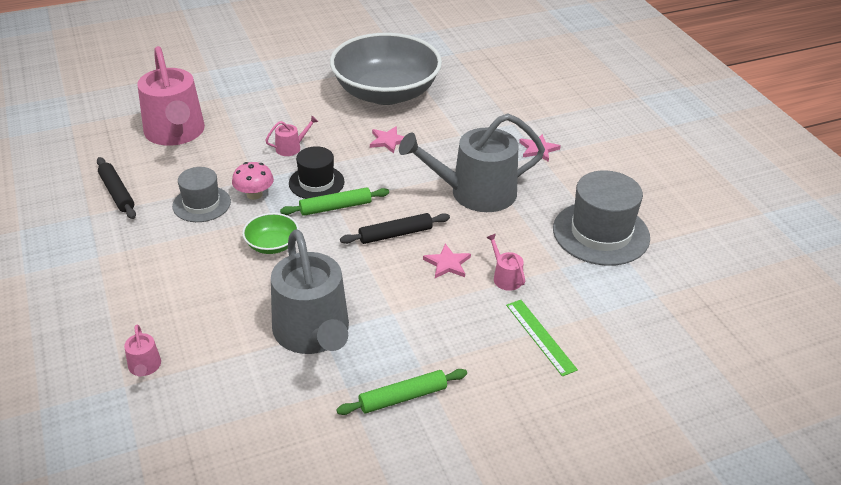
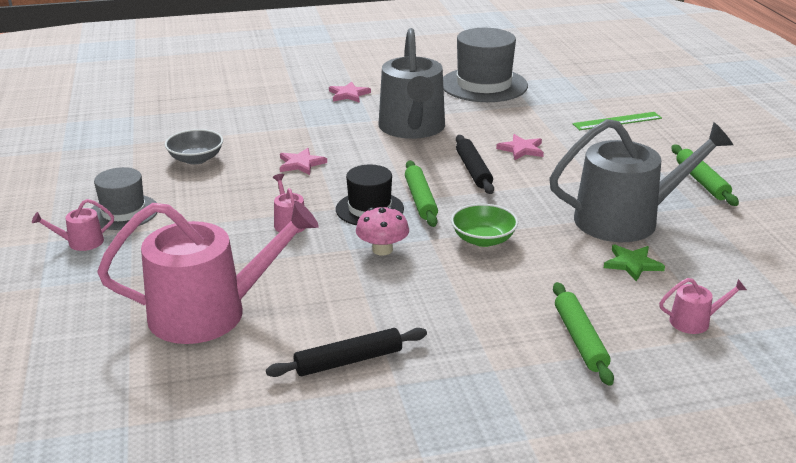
camera: 80 degrees left, 10 degrees down
grey hat [172,167,231,222] -> grey hat moved to [91,167,158,230]
grey bowl [330,33,442,105] -> grey bowl [165,129,223,165], size x0.41
pink watering can [486,234,525,291] -> pink watering can moved to [32,199,114,251]
none -> green rolling pin [553,282,614,386]
none -> green star [604,244,665,282]

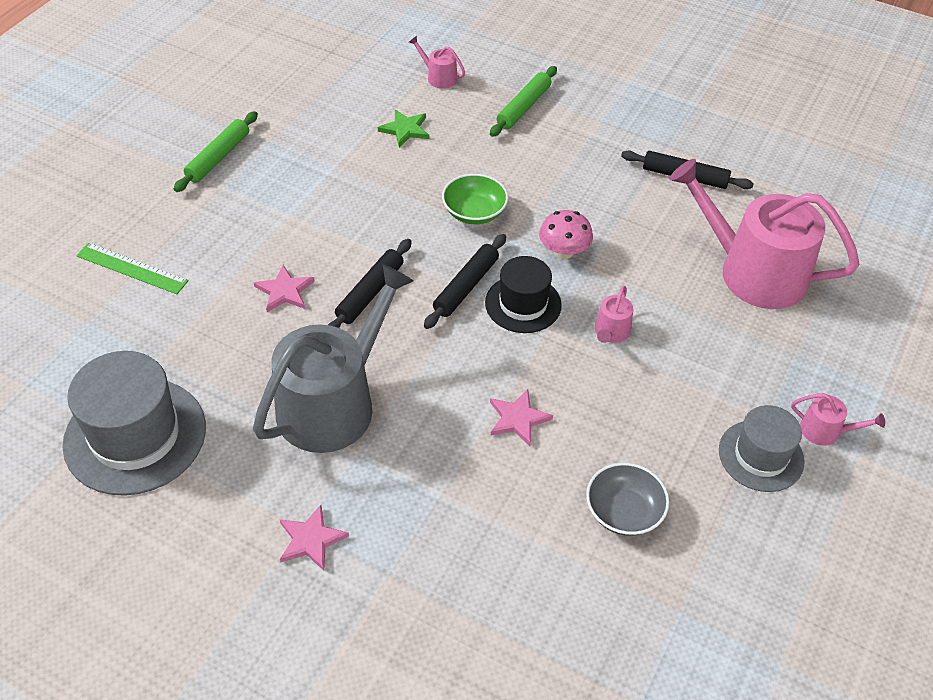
camera: 140 degrees left, 20 degrees up
green rolling pin [405,161,438,227] -> black rolling pin [424,234,506,329]
grey watering can [549,119,733,242] -> none

